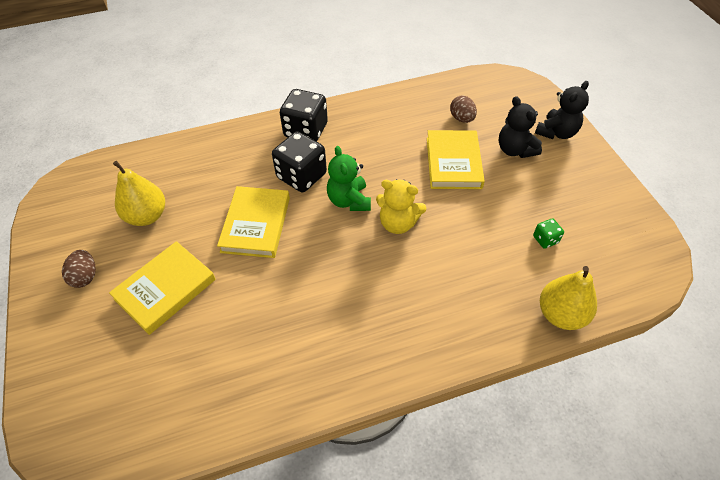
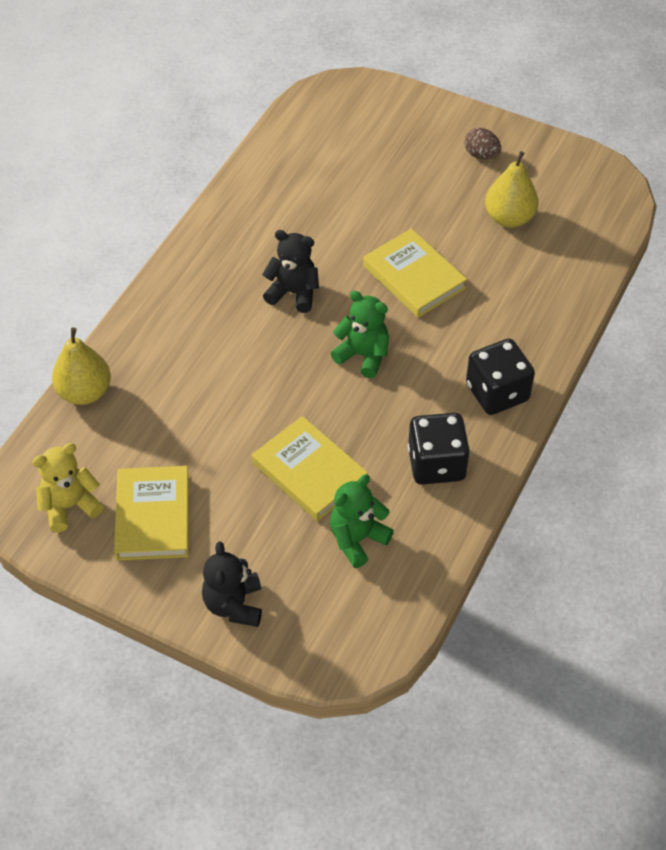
camera: 135 degrees right, 0 degrees up
yellow book [109,241,216,335] -> yellow book moved to [114,466,189,561]
black dice [272,131,327,192] -> black dice moved to [408,413,470,485]
yellow teddy bear [376,179,426,234] -> yellow teddy bear moved to [32,443,104,533]
brown egg [450,95,477,123] -> green teddy bear [330,474,394,568]
black teddy bear [499,96,542,158] -> black teddy bear moved to [262,230,319,313]
green dice [533,218,564,249] -> none

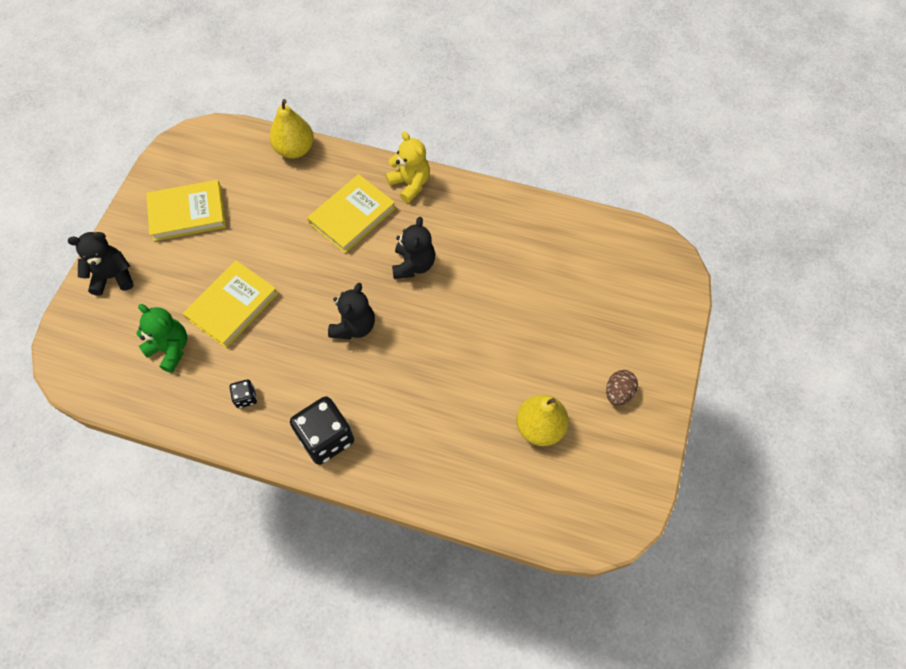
camera: 80 degrees right, 10 degrees up
yellow teddy bear [32,443,104,533] -> yellow teddy bear moved to [386,131,430,203]
green teddy bear [330,291,389,378] -> black teddy bear [328,283,375,340]
yellow book [363,229,467,318] -> yellow book moved to [307,174,396,253]
black dice [408,413,470,485] -> black dice [230,379,257,408], size x0.47

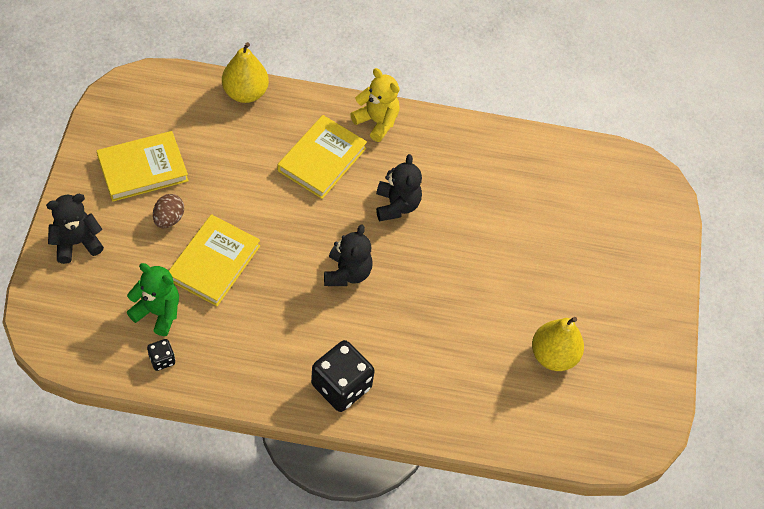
camera: 15 degrees left, 5 degrees down
black dice [230,379,257,408] -> black dice moved to [147,339,175,371]
brown egg [606,370,638,406] -> brown egg moved to [153,194,184,228]

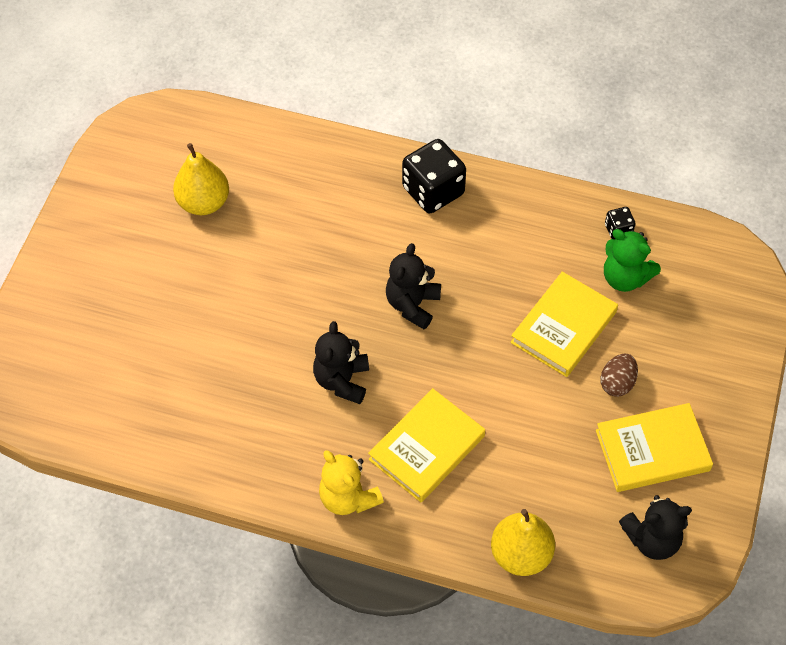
camera: 165 degrees left, 0 degrees up
black teddy bear [46,194,104,264] -> black teddy bear moved to [619,495,692,560]

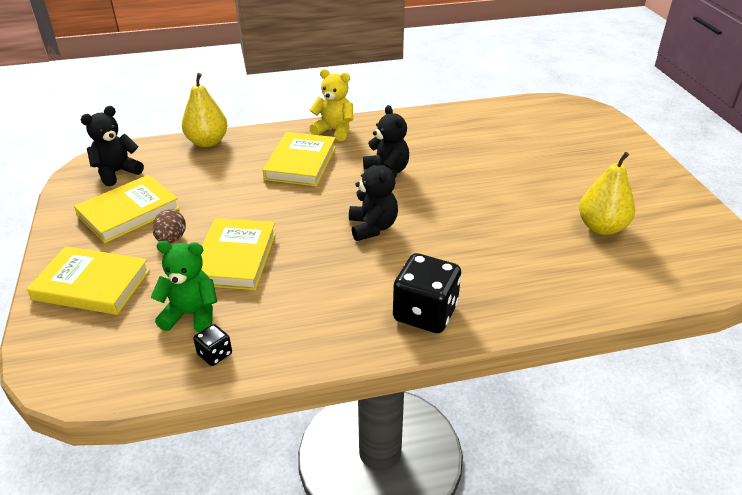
camera: 150 degrees right, 20 degrees down
none -> yellow book [27,246,150,315]

